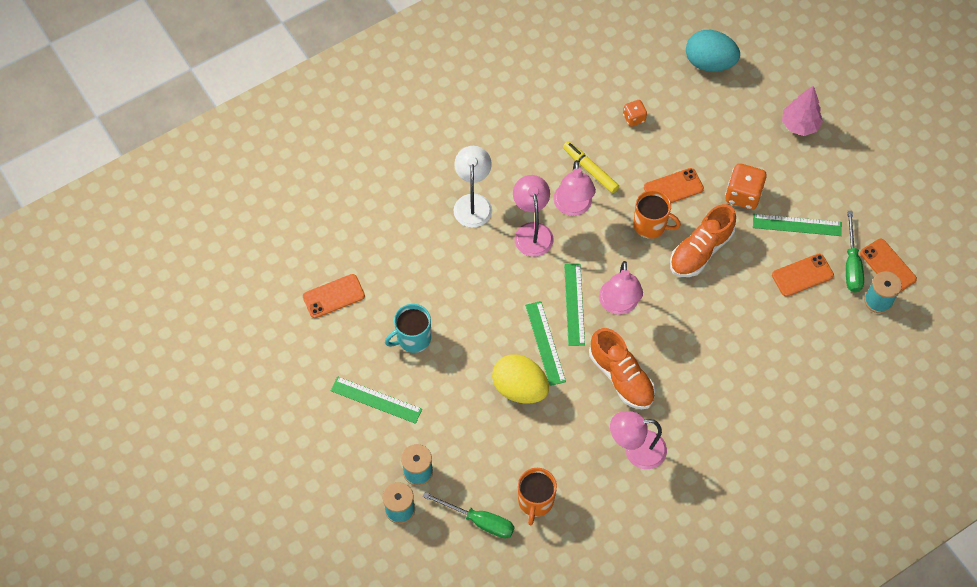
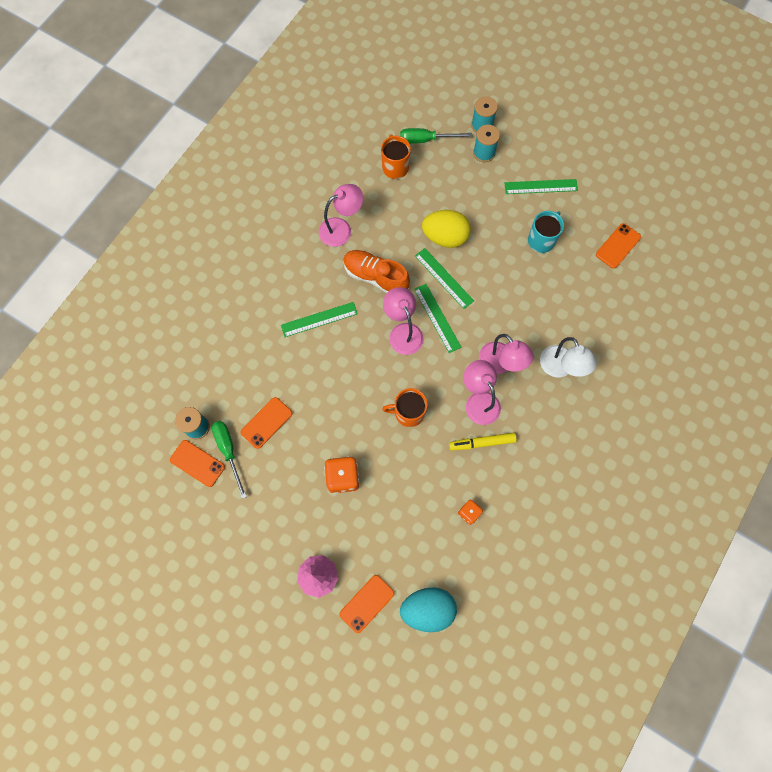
camera: 155 degrees right, 10 degrees up
yellow marker [563,141,619,193] -> yellow marker turned 150 degrees clockwise [449,433,517,451]
orange phone [644,168,704,203] -> orange phone moved to [339,575,395,633]
orange shoe [670,204,736,277] -> none
green ruler [753,214,842,236] -> green ruler moved to [281,302,358,337]

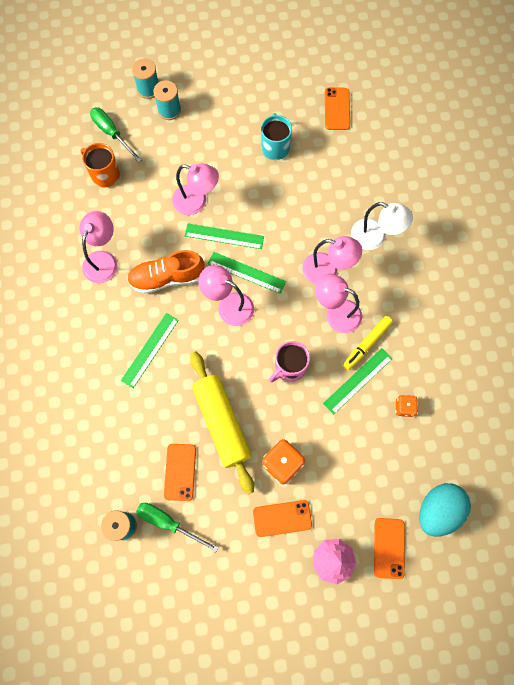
camera: 40 degrees left, 0 degrees up
orange phone [170,440,225,487] -> orange phone moved to [253,500,312,537]
orange mug [382,388,428,427] -> pink mug [269,341,310,382]
green screwdriver [400,128,472,144] -> green screwdriver turned 90 degrees clockwise [90,108,142,162]
yellow egg [422,210,471,248] -> pink lamp [172,163,219,215]
green ruler [505,179,578,194] -> green ruler moved to [323,348,392,414]
none -> yellow rolling pin [190,351,254,494]

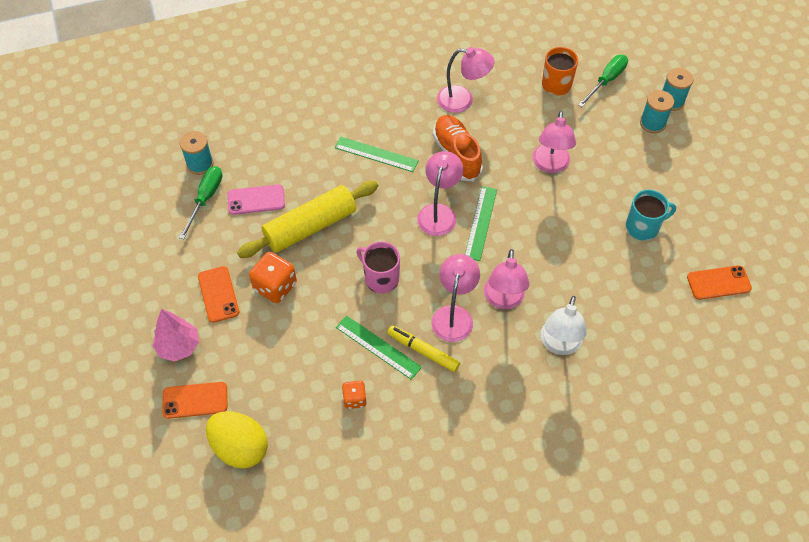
camera: 80 degrees right, 15 degrees down
orange phone [164,444,196,501] -> pink phone [227,184,285,215]
green ruler [185,224,264,249] -> none
turquoise egg [419,483,471,537] -> yellow egg [206,411,268,469]

